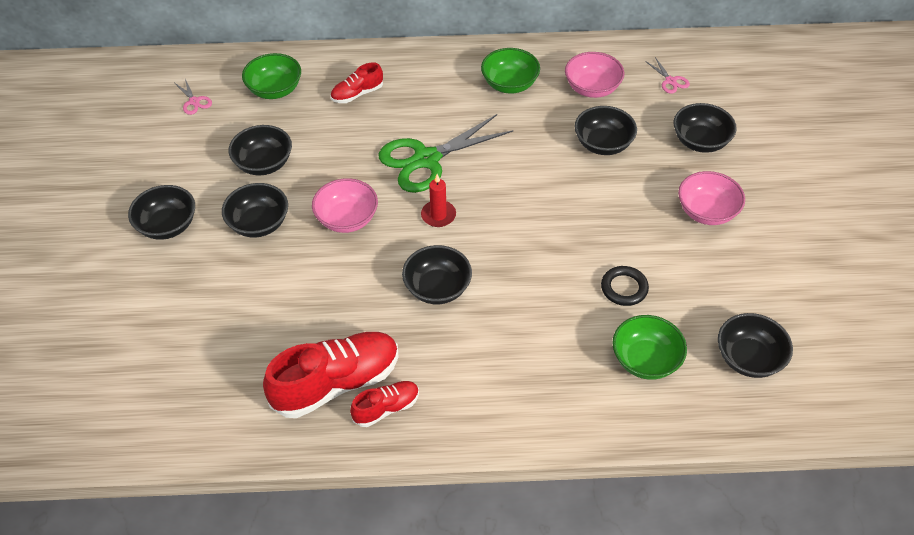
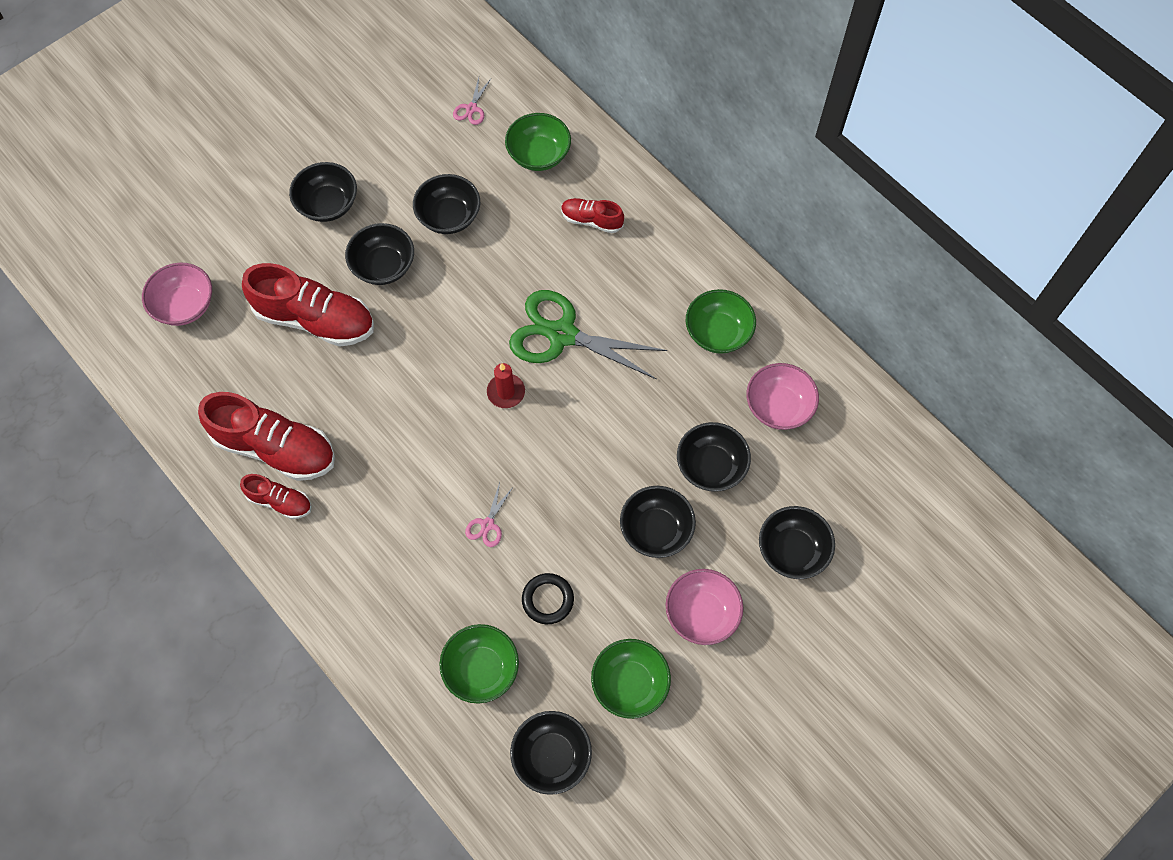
camera: 50 degrees right, 15 degrees up
pink bowl [312,178,378,233] -> pink bowl moved to [142,263,212,326]
black bowl [402,245,472,304] -> black bowl moved to [620,486,696,558]
pink scissors [645,57,690,94] -> pink scissors moved to [465,482,514,547]
none -> red shoe [242,263,374,346]
none -> green bowl [591,639,671,719]

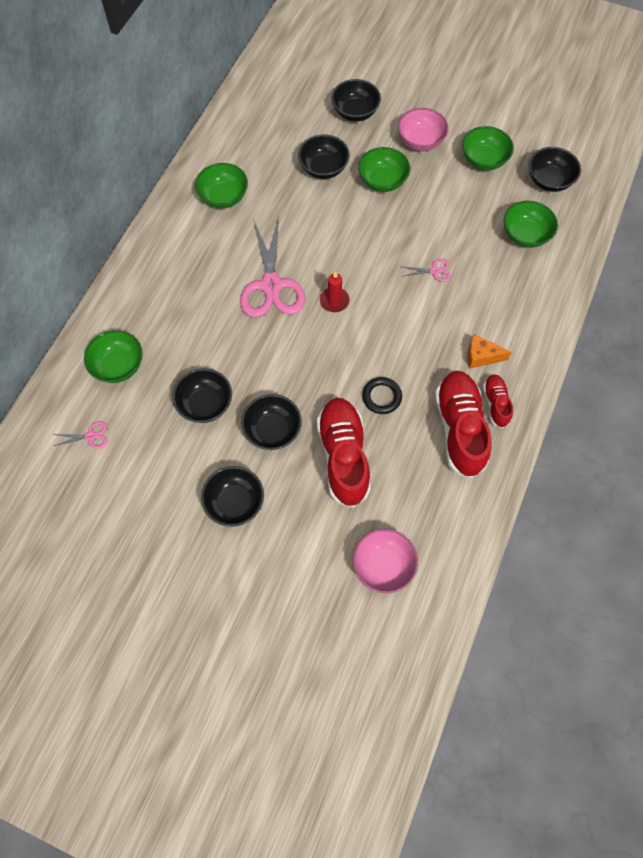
camera: 115 degrees left, 0 degrees up
green scissors [509,290,667,380] -> pink scissors [240,216,305,318]
black ring [522,573,574,624] -> black ring moved to [362,377,402,414]
red shoe [561,198,624,233] -> none
black bowl [620,486,696,558] -> green bowl [358,147,410,192]
pink bowl [746,363,819,430] -> none
none -> orange cheese [467,334,511,369]

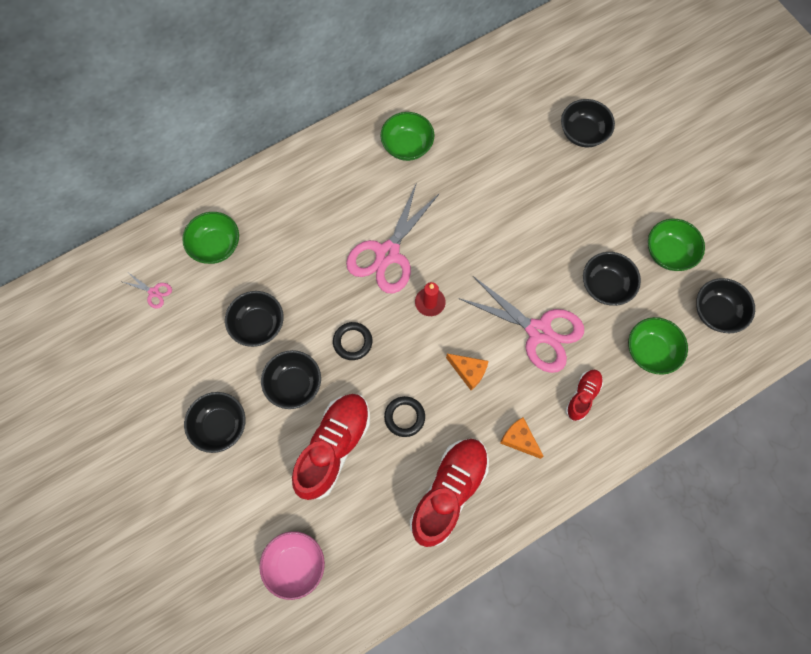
camera: 35 degrees right, 5 degrees up
black bowl [298,135,350,179] -> black bowl moved to [583,252,641,306]
green bowl [358,147,410,192] -> none
pink bowl [398,108,449,151] -> none
pink scissors [401,259,451,282] -> pink scissors [458,276,584,373], size x2.39
red shoe [483,375,513,429] -> red shoe moved to [565,370,603,421]
none -> black ring [333,322,372,360]
none -> orange cheese [446,354,488,390]

